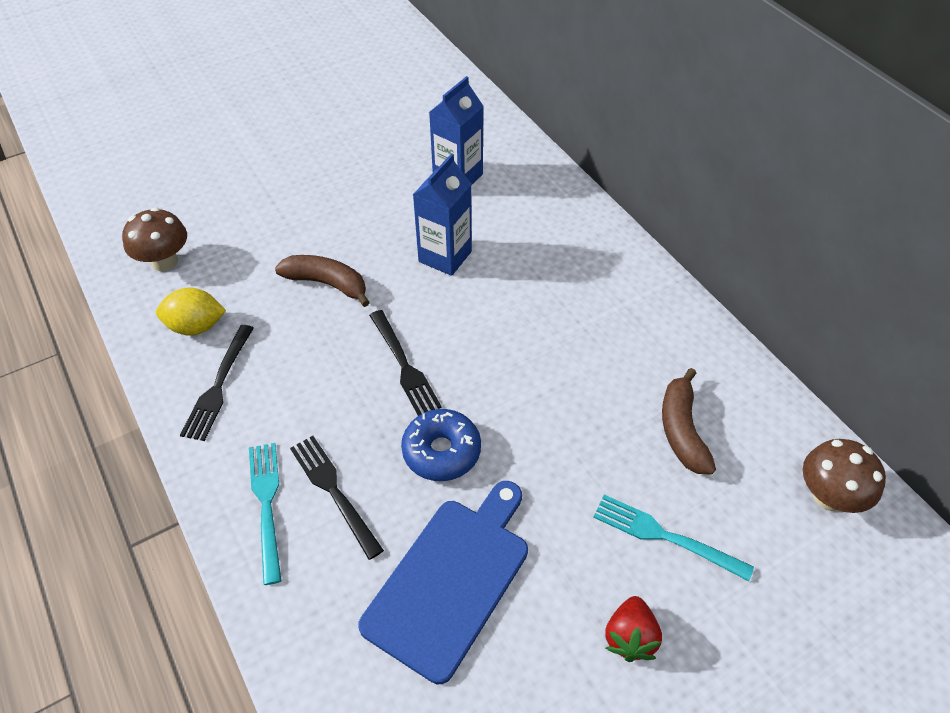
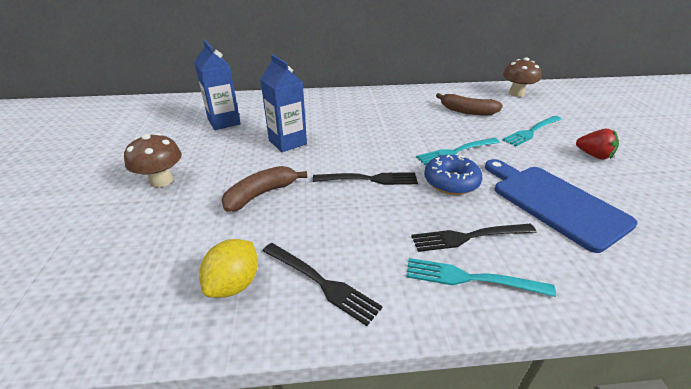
camera: 65 degrees left, 15 degrees down
brown mushroom [122,207,187,271] -> brown mushroom moved to [124,133,182,187]
none -> turquoise fork [416,138,500,165]

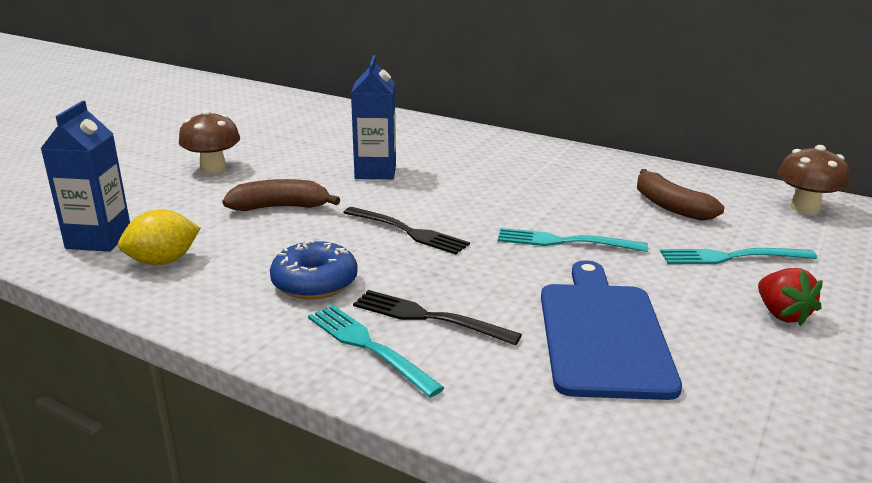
camera: 35 degrees right, 10 degrees down
blue carton [194,40,241,130] -> blue carton moved to [40,101,130,252]
black fork [263,243,383,326] -> none
blue donut [424,155,482,195] -> blue donut moved to [270,241,358,299]

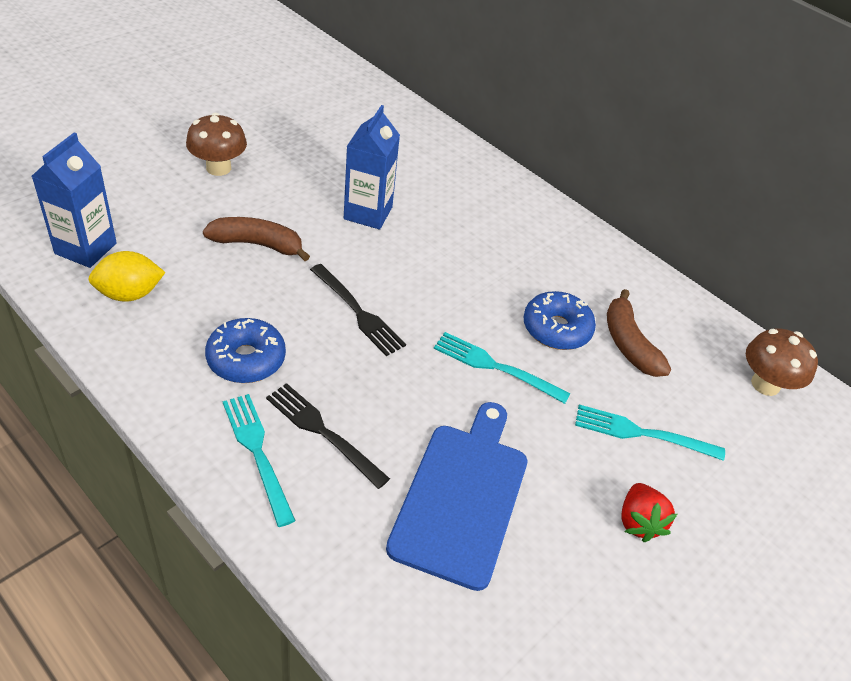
camera: 10 degrees right, 20 degrees up
none -> blue donut [524,291,596,350]

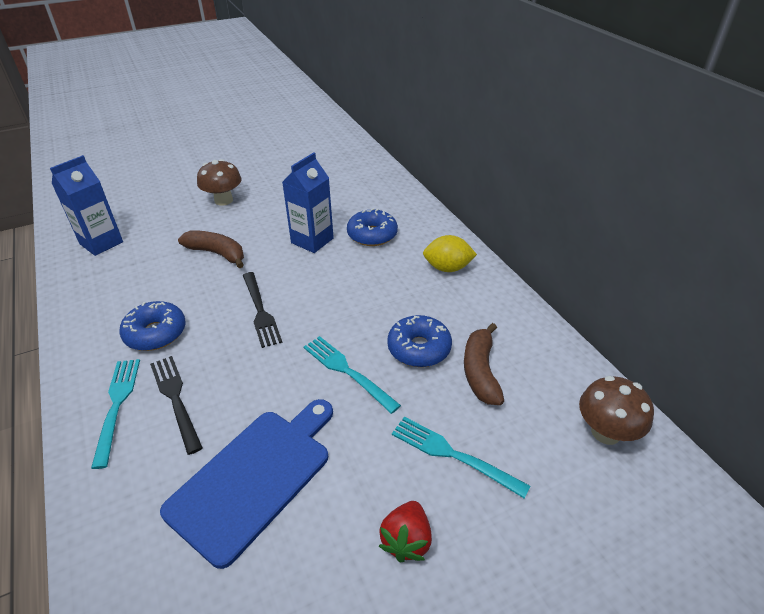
camera: 25 degrees right, 5 degrees down
yellow lemon [88,251,166,302] -> yellow lemon moved to [423,235,477,272]
none -> blue donut [347,208,398,246]

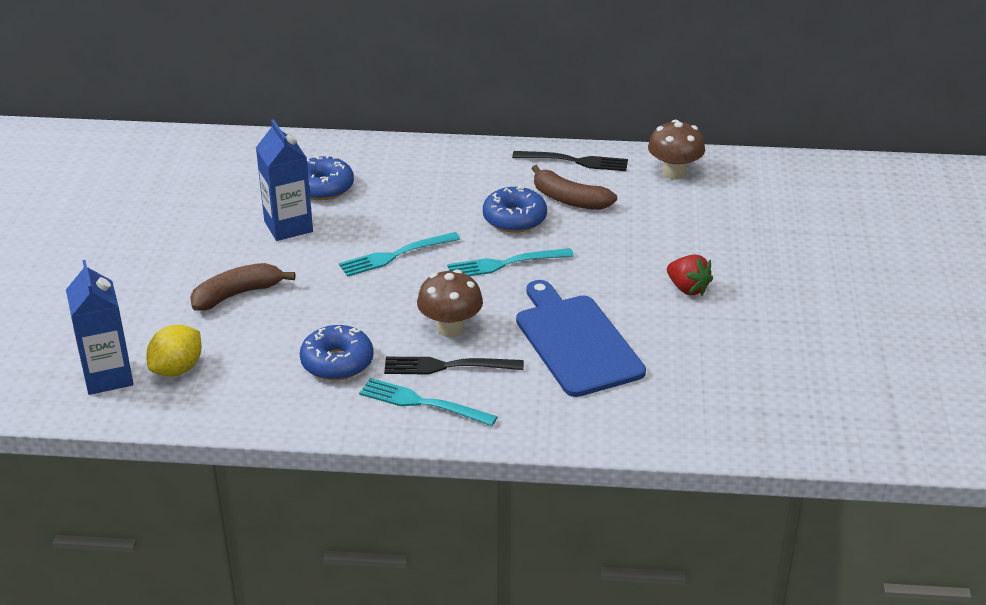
camera: 60 degrees left, 5 degrees down
brown mushroom [197,159,242,206] -> brown mushroom moved to [417,269,483,337]
black fork [243,272,282,348] -> black fork moved to [512,151,628,171]
turquoise fork [392,417,531,499] -> turquoise fork moved to [339,232,460,277]
yellow lemon [423,235,477,272] -> yellow lemon moved to [146,325,202,376]

